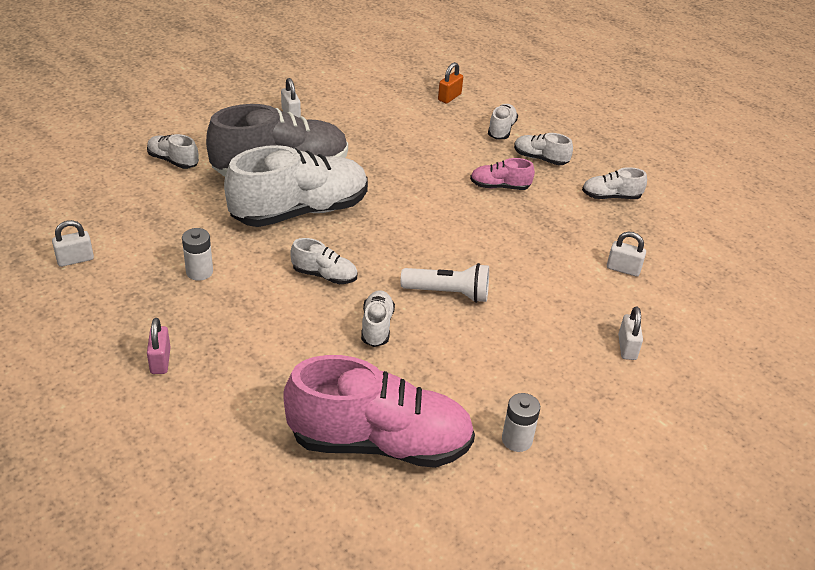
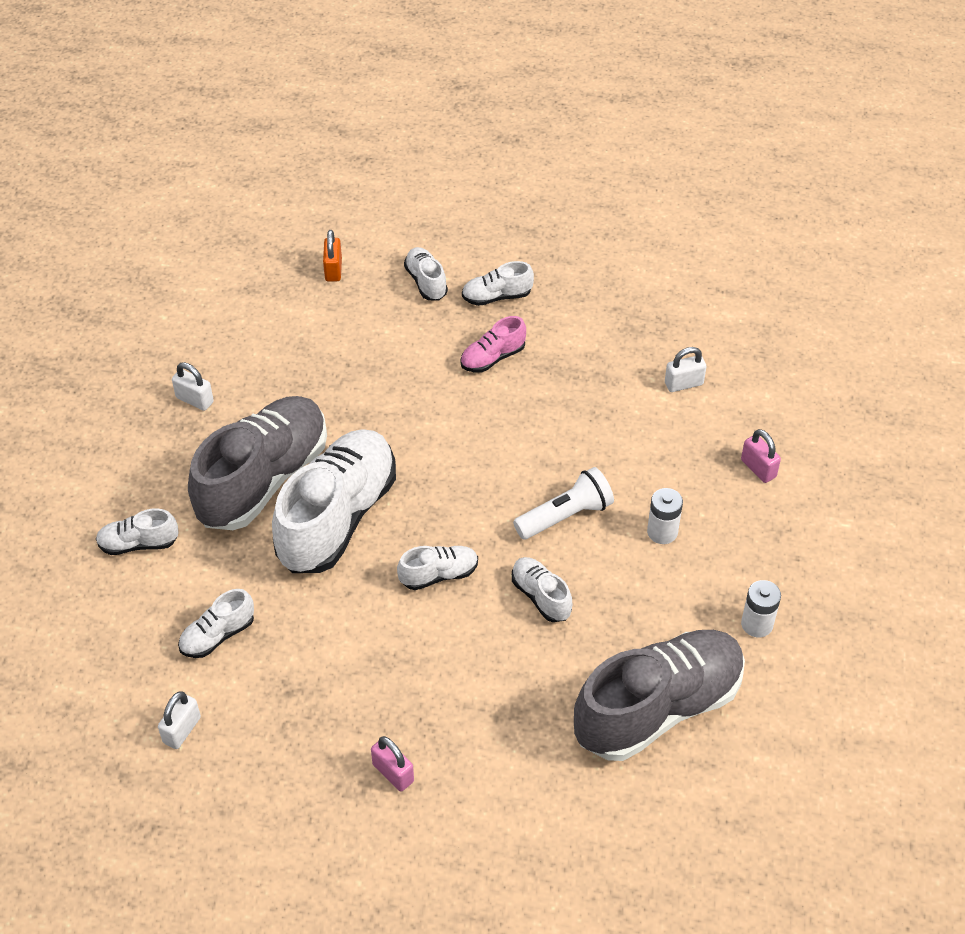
camera: 35 degrees left, 10 degrees up
white battery [182,228,213,281] -> white battery moved to [647,488,683,544]
pink shoe [283,355,475,468] -> grey shoe [574,630,745,761]
white shoe [582,167,647,199] -> white shoe moved to [178,589,254,658]
white padlock [618,306,643,360] -> pink padlock [741,429,781,483]

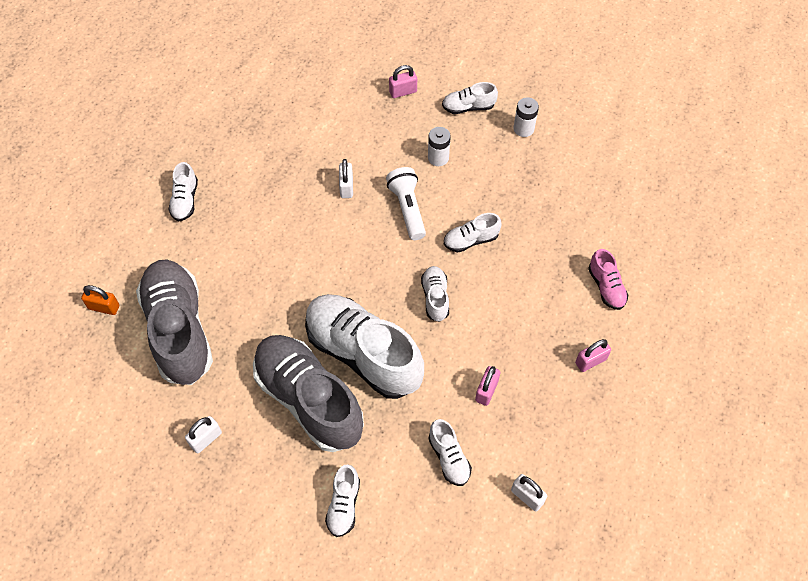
camera: 75 degrees left, 10 degrees up
white shoe [404,247,448,301] -> white shoe moved to [442,82,498,114]
pink shoe [460,316,526,373] -> pink shoe moved to [588,249,628,310]
grey shoe [574,630,745,761] -> grey shoe moved to [136,259,213,385]
white padlock [665,347,707,392] -> white padlock moved to [339,159,353,198]
none -> pink padlock [475,366,500,406]

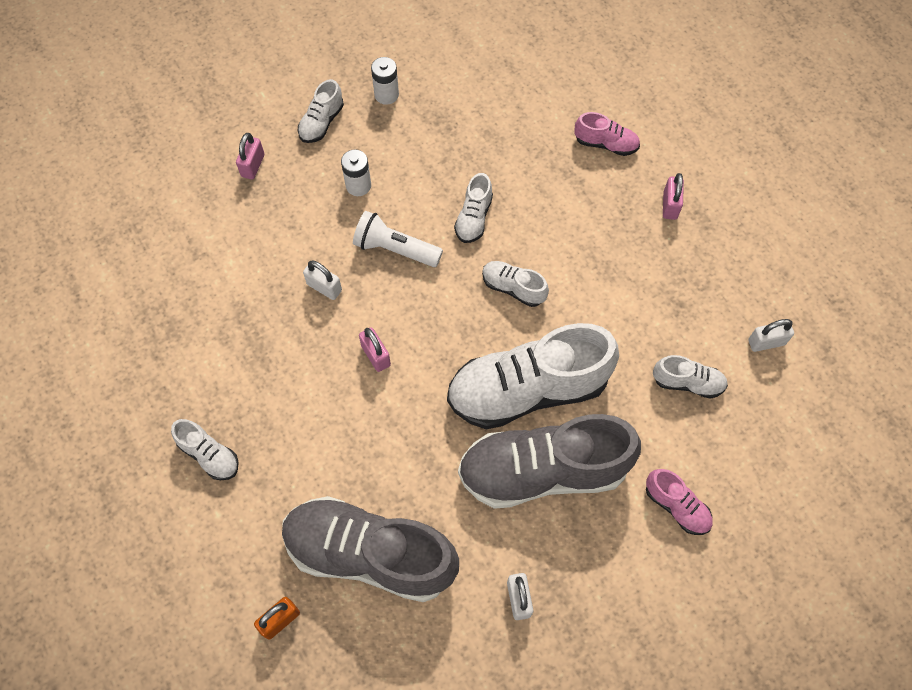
camera: 55 degrees left, 5 degrees up
white shoe [325,464,360,537] -> pink shoe [646,469,713,535]
pink padlock [475,366,500,406] -> pink padlock moved to [359,328,391,372]

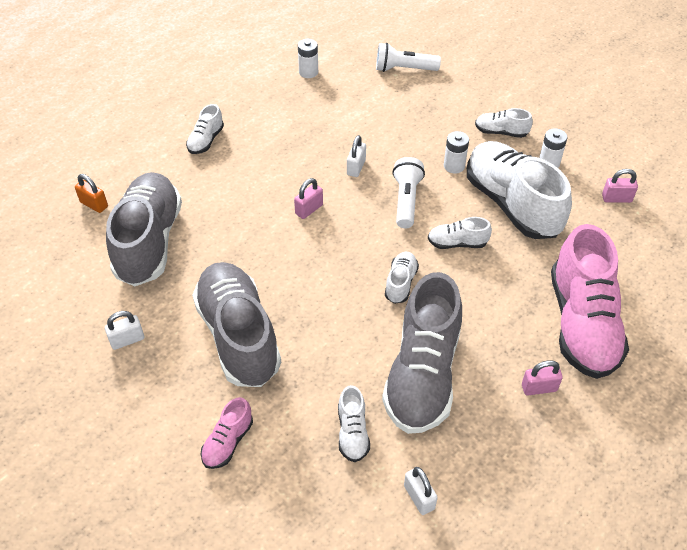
camera: 75 degrees right, 15 degrees down
pink padlock [236,133,265,179] -> pink padlock moved to [602,169,638,203]
white shoe [447,323,619,429] -> white shoe moved to [467,141,572,239]
pink shoe [574,112,640,156] -> pink shoe [551,224,629,379], size x2.24
none -> white battery [298,39,318,78]
none -> white flashlight [376,43,441,72]
none -> grey shoe [382,272,462,434]

